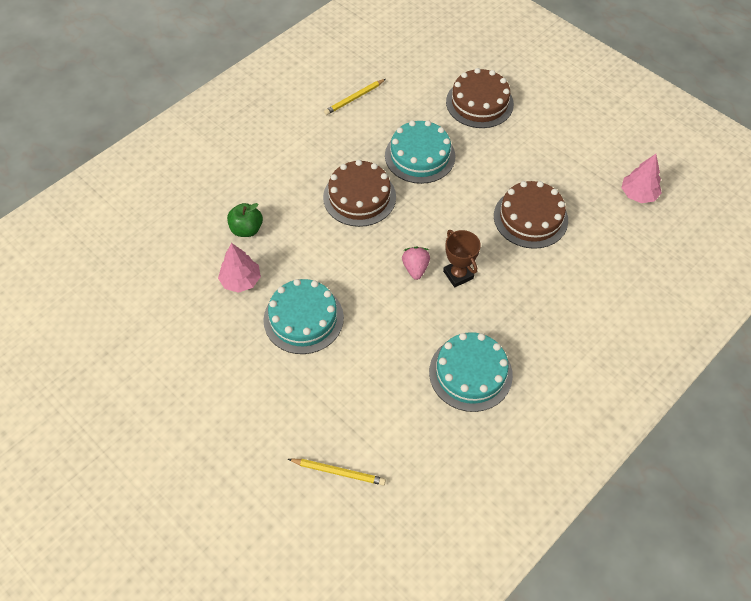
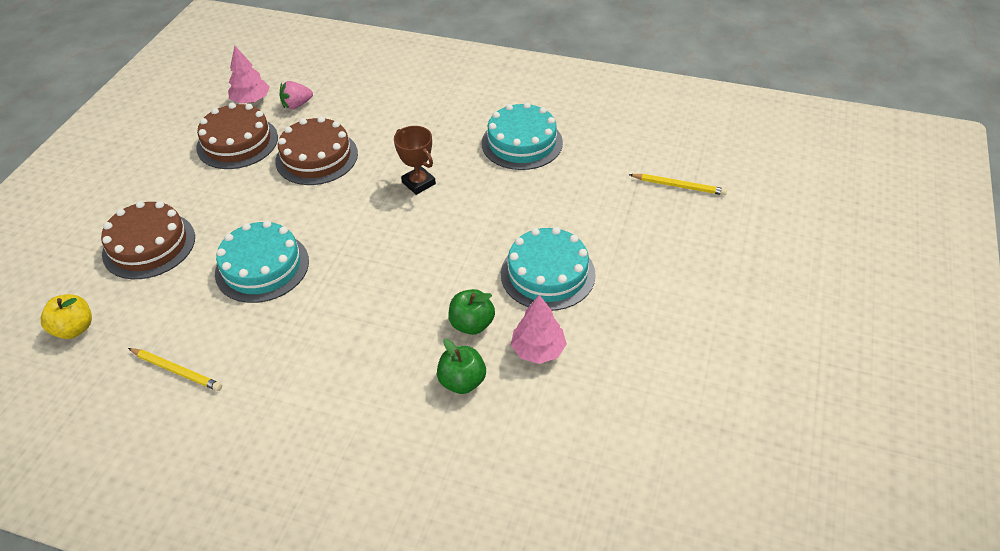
camera: 115 degrees left, 10 degrees down
yellow pencil [288,459,386,485] -> yellow pencil turned 120 degrees clockwise [629,174,727,195]
brown cake [323,160,396,227] -> brown cake moved to [196,103,278,169]
pink strawberry [402,247,430,280] -> pink strawberry moved to [280,81,313,110]
brown trophy [443,230,481,287] -> brown trophy turned 75 degrees counterclockwise [394,126,436,195]
none -> yellow apple [41,294,92,339]
none -> green apple [448,289,495,335]

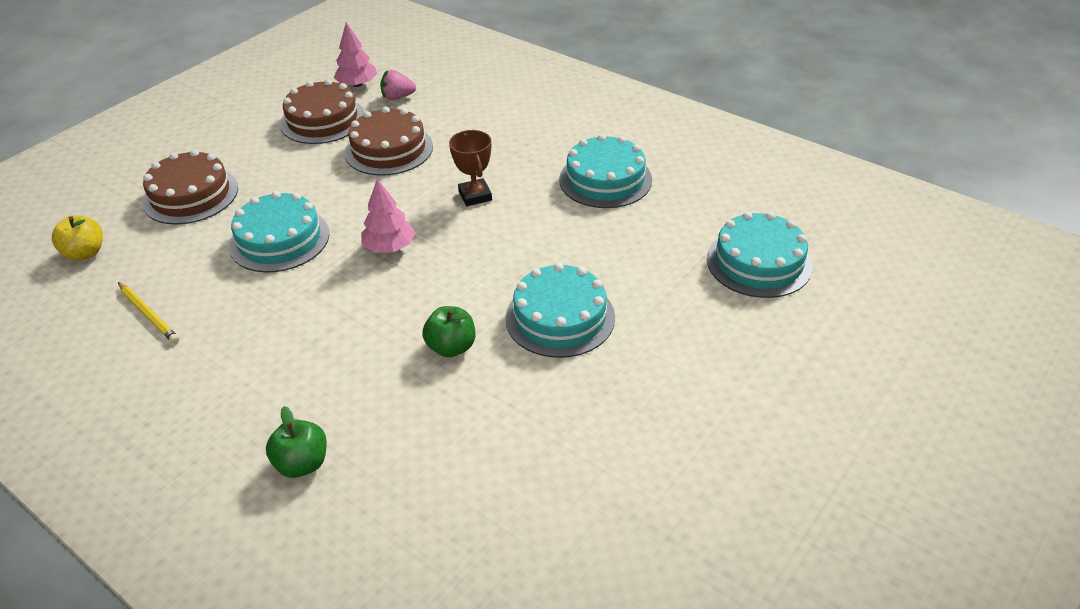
camera: 20 degrees right, 5 degrees down
green apple [437,339,486,394] -> green apple moved to [266,406,327,478]
pink tree [511,295,567,364] -> pink tree moved to [361,179,415,253]
yellow pencil [629,174,727,195] -> turquoise cake [707,212,813,298]

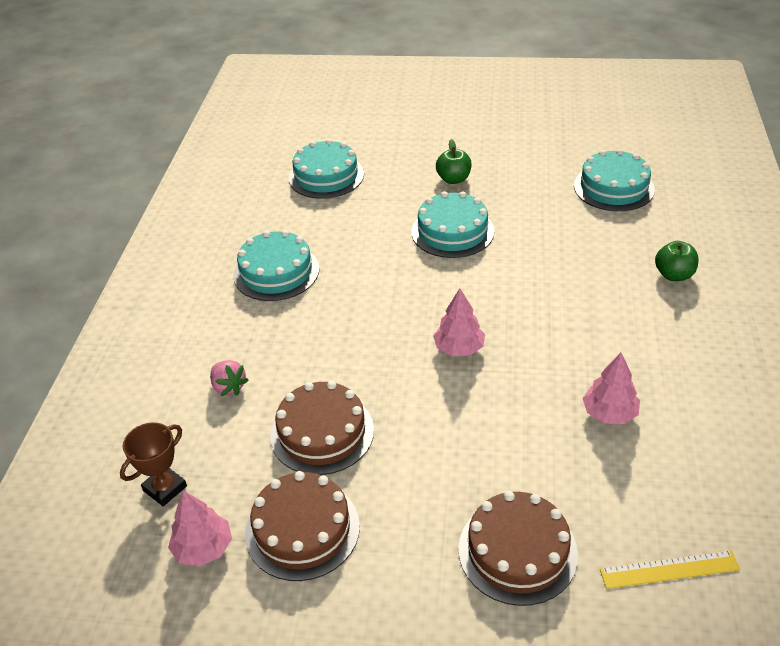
camera: 120 degrees left, 0 degrees up
yellow apple [52,216,103,261] -> yellow ruler [600,550,740,589]
yellow pencil [118,282,179,344] -> none
turquoise cake [229,191,329,272] -> turquoise cake moved to [574,149,655,211]
pink strawberry [380,70,416,100] -> pink strawberry moved to [210,360,248,396]
green apple [422,306,475,357] -> green apple moved to [436,139,472,184]
brown trophy [449,130,492,206] -> brown trophy moved to [120,422,187,506]
none -> pink tree [583,353,640,424]

